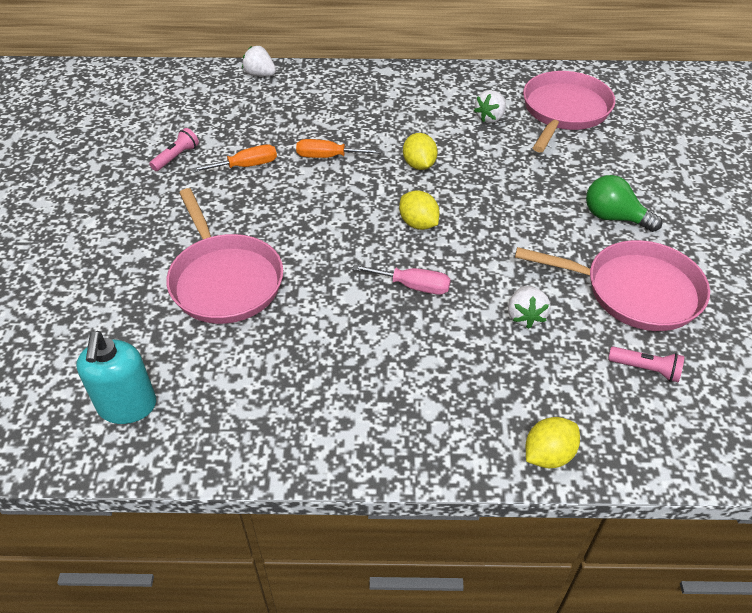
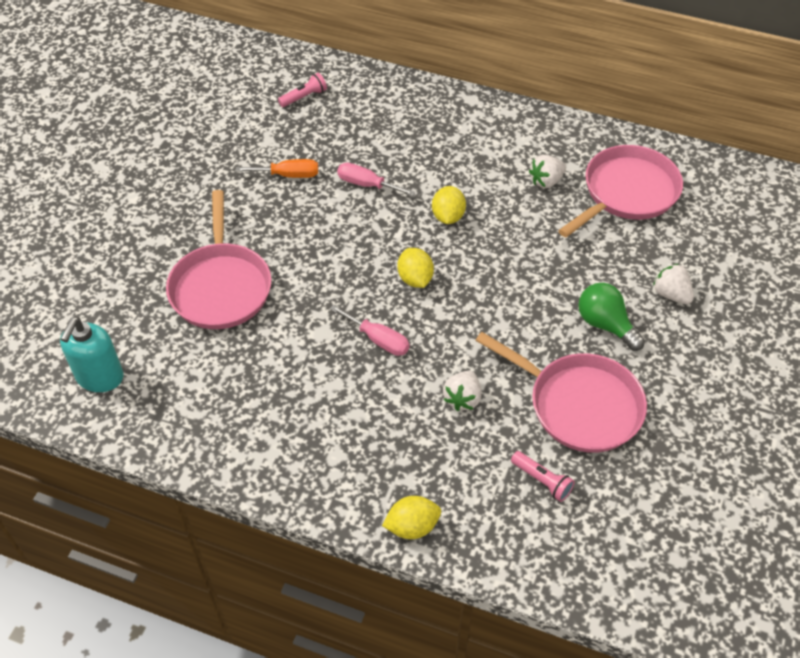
camera: 20 degrees right, 5 degrees up
pink flashlight [149,128,199,171] -> pink flashlight moved to [278,73,327,107]
white strawberry [242,46,276,76] -> white strawberry moved to [653,264,694,304]
orange screwdriver [296,139,381,158] -> pink screwdriver [337,163,416,196]

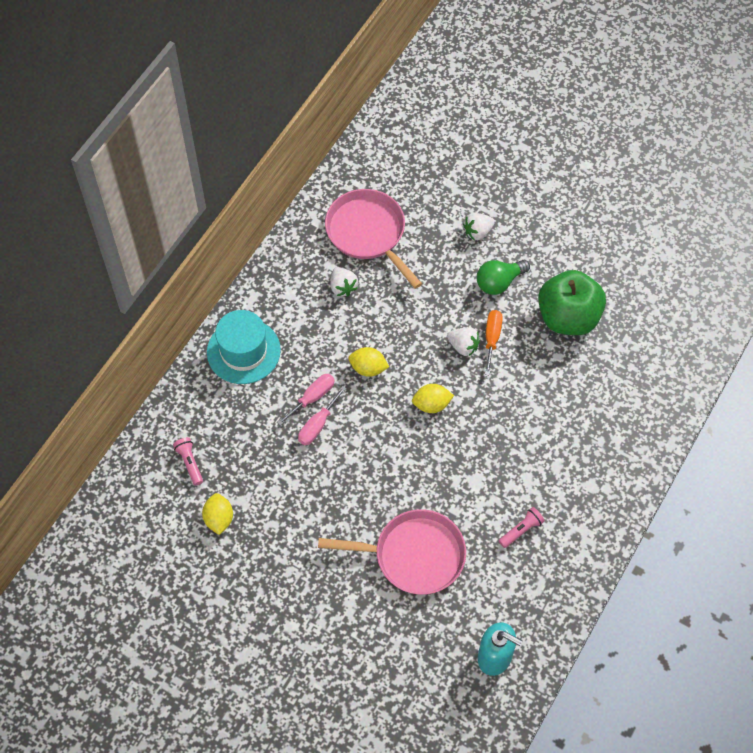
camera: 80 degrees left, 10 degrees up
orange screwdriver [235,159,318,178] -> orange screwdriver moved to [485,310,503,375]
pink screwdriver [330,305,410,356] -> pink screwdriver moved to [277,374,335,426]
yellow lemon [382,496,441,539] -> yellow lemon moved to [202,493,233,535]
white strawberry [443,371,481,411] -> white strawberry moved to [447,327,480,356]
pink pan [475,332,647,453] -> green apple [538,270,606,335]
pink flashlight [511,451,575,502] -> pink flashlight moved to [499,507,545,548]
none -> turquoise hat [207,310,281,384]

